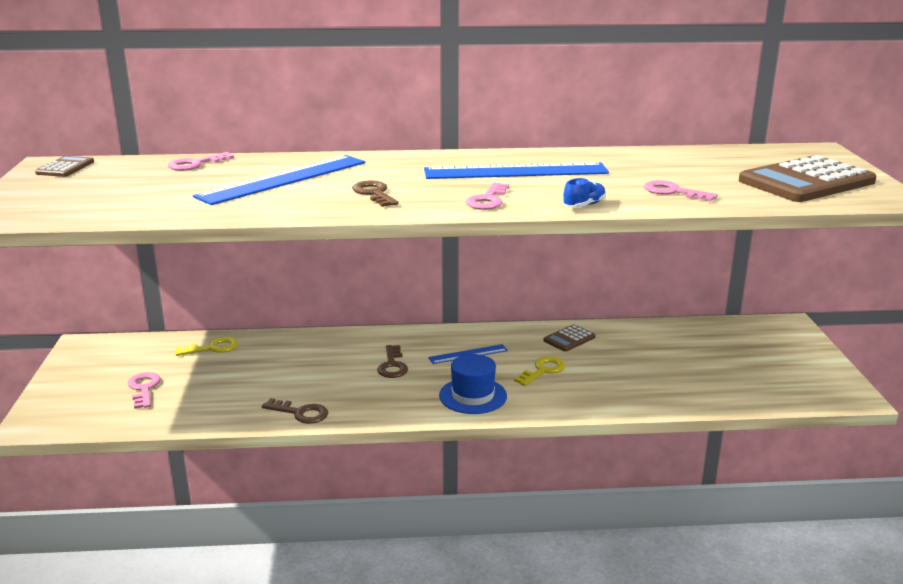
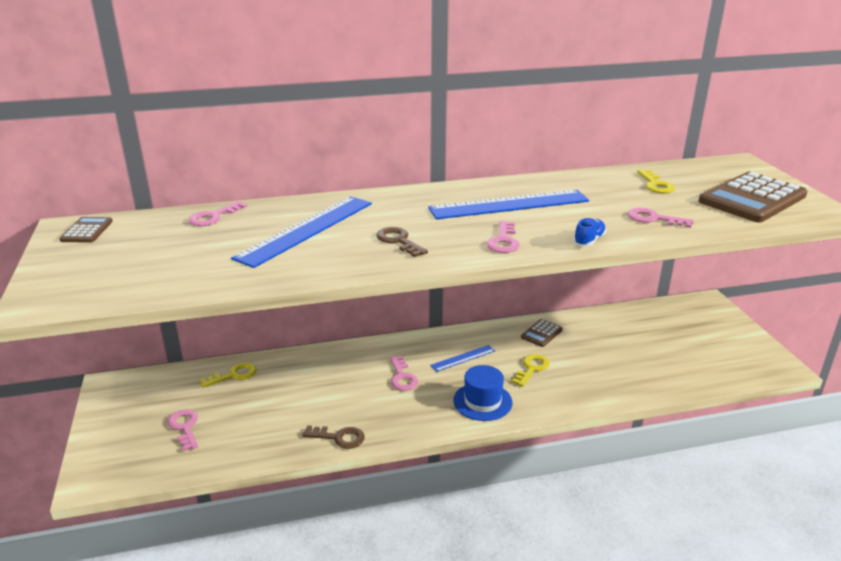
camera: 10 degrees left, 5 degrees up
brown key [377,345,408,378] -> pink key [390,355,418,391]
none -> yellow key [637,170,675,193]

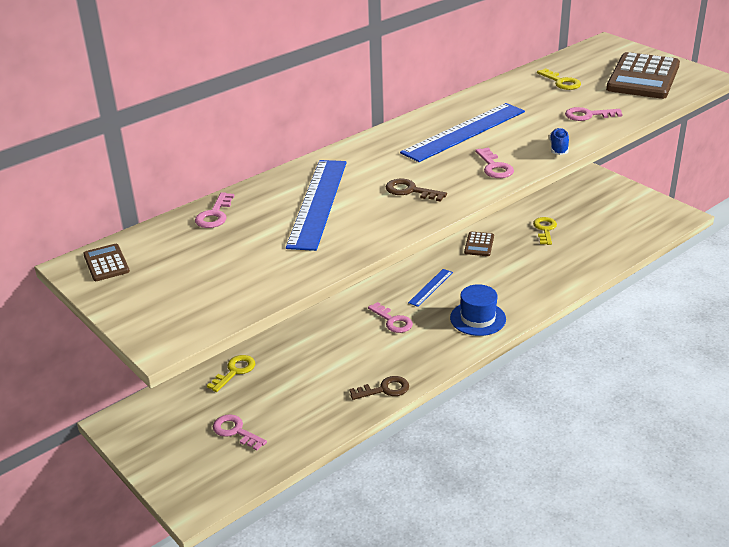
camera: 25 degrees left, 5 degrees up
yellow key [512,354,549,387] -> yellow key moved to [533,217,557,245]

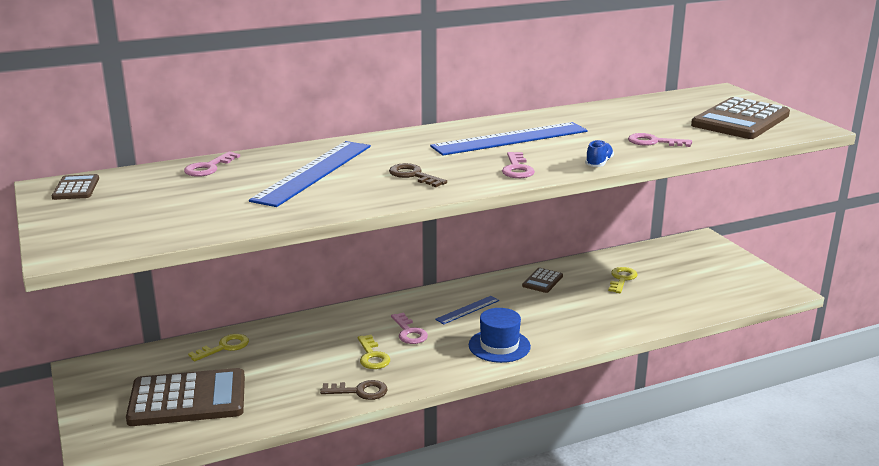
camera: 15 degrees right, 10 degrees down
pink key [213,414,267,451] -> brown calculator [126,368,245,426]
yellow key [537,68,581,90] -> yellow key moved to [358,335,390,369]

